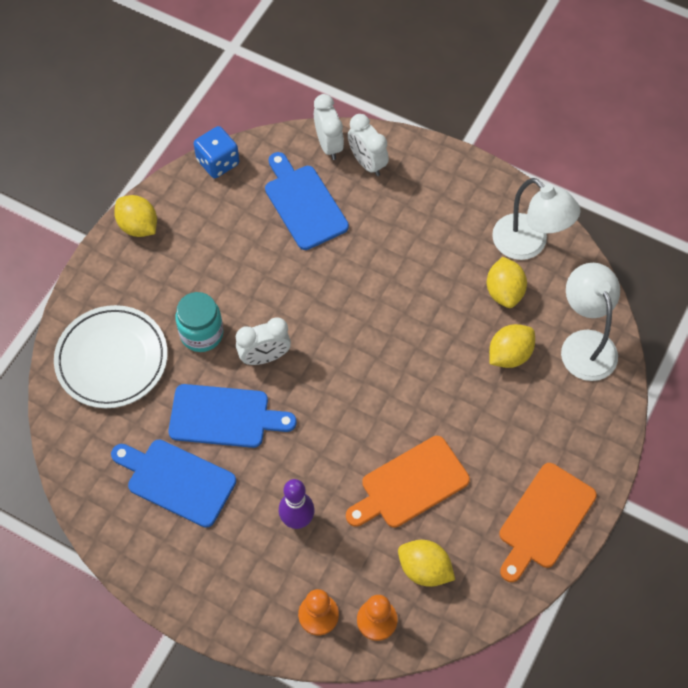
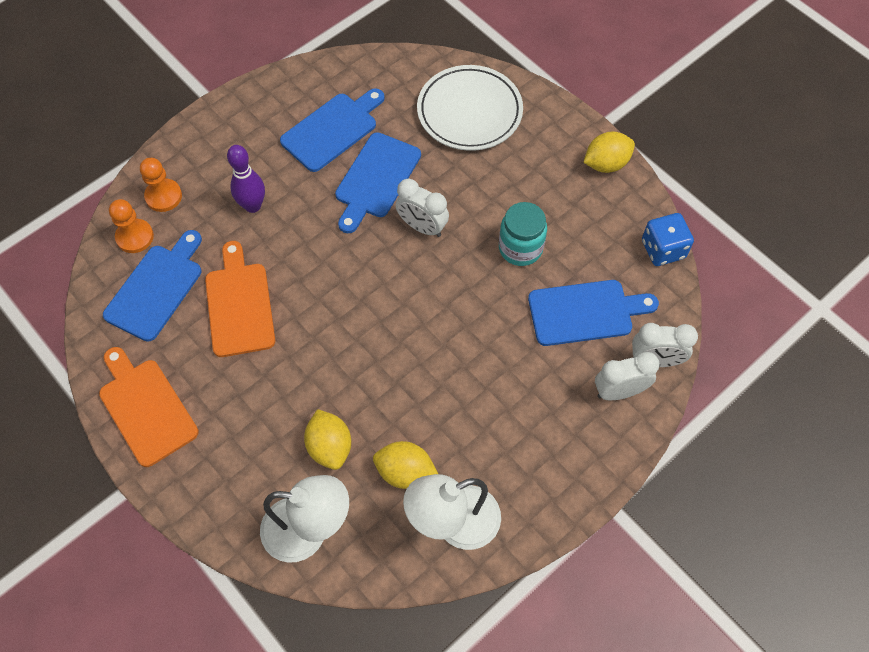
camera: 110 degrees right, 0 degrees up
turquoise jar [175,292,223,352] -> turquoise jar moved to [499,202,547,266]
white clock [236,317,291,365] -> white clock turned 60 degrees counterclockwise [396,179,449,237]
yellow lemon [398,540,455,587] -> blue cutting board [103,230,202,342]

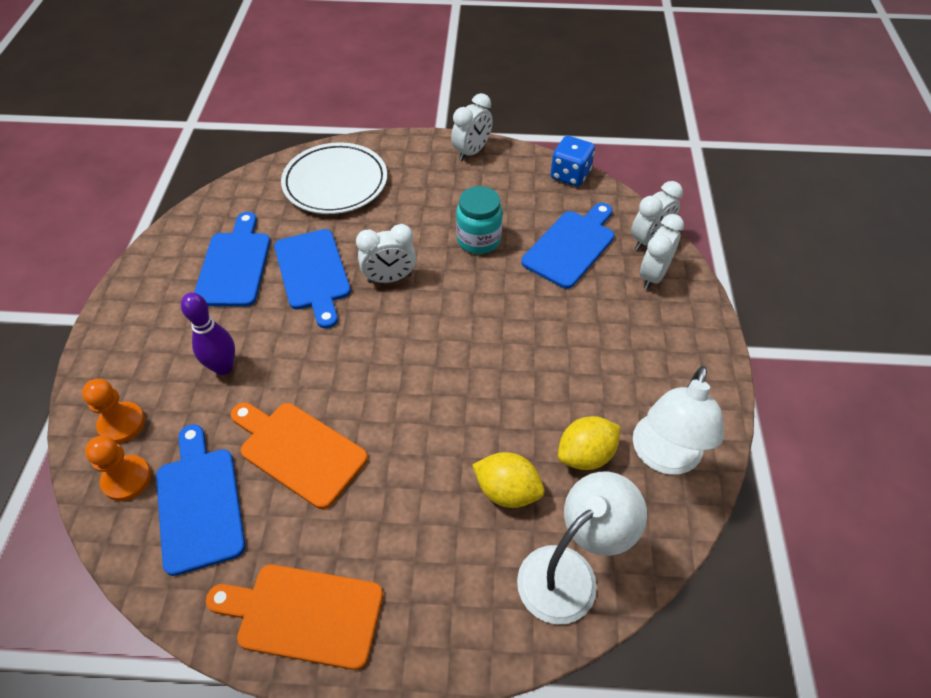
camera: 45 degrees left, 10 degrees down
yellow lemon [583,132,635,173] -> white clock [451,93,493,161]

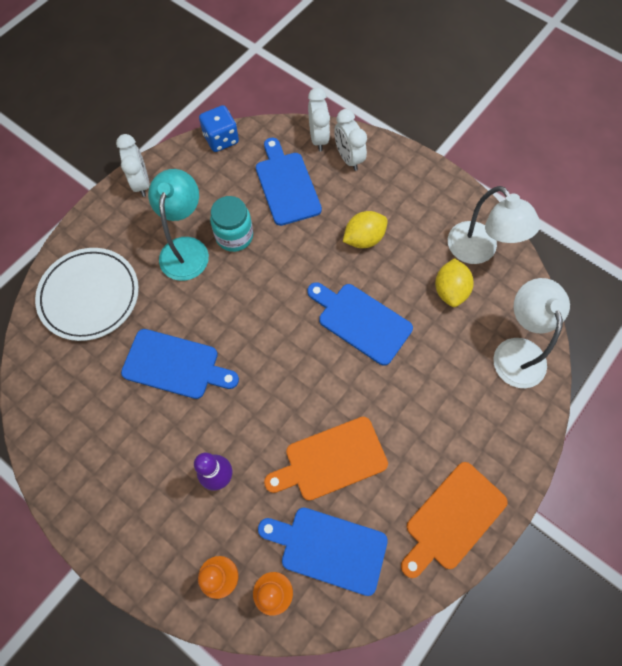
camera: 55 degrees left, 15 degrees up
blue cutting board [194,212,270,307] -> blue cutting board moved to [307,282,413,366]
white clock [356,224,416,283] -> none
yellow lemon [472,452,544,508] -> yellow lemon moved to [343,211,388,248]
none -> turquoise lamp [148,169,209,281]

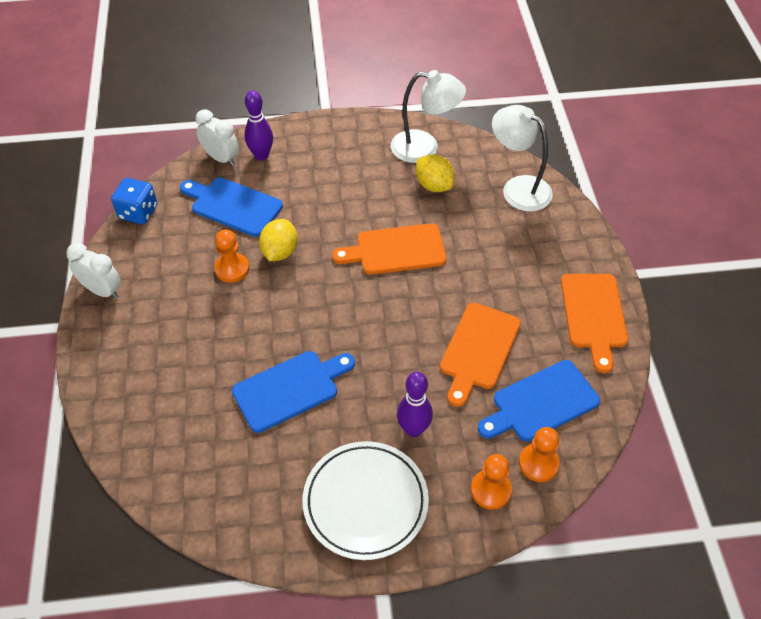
camera: 45 degrees left, 15 degrees down
white plate [35,248,139,341] -> white plate moved to [303,441,429,560]
turquoise lamp [148,169,209,281] -> none
turquoise jar [210,196,253,252] -> orange pawn [214,230,249,283]
blue cutting board [307,282,413,366] -> orange cutting board [332,223,447,275]
white clock [334,109,367,171] -> purple bowling pin [245,90,273,161]
yellow lemon [343,211,388,248] -> yellow lemon moved to [259,219,298,261]

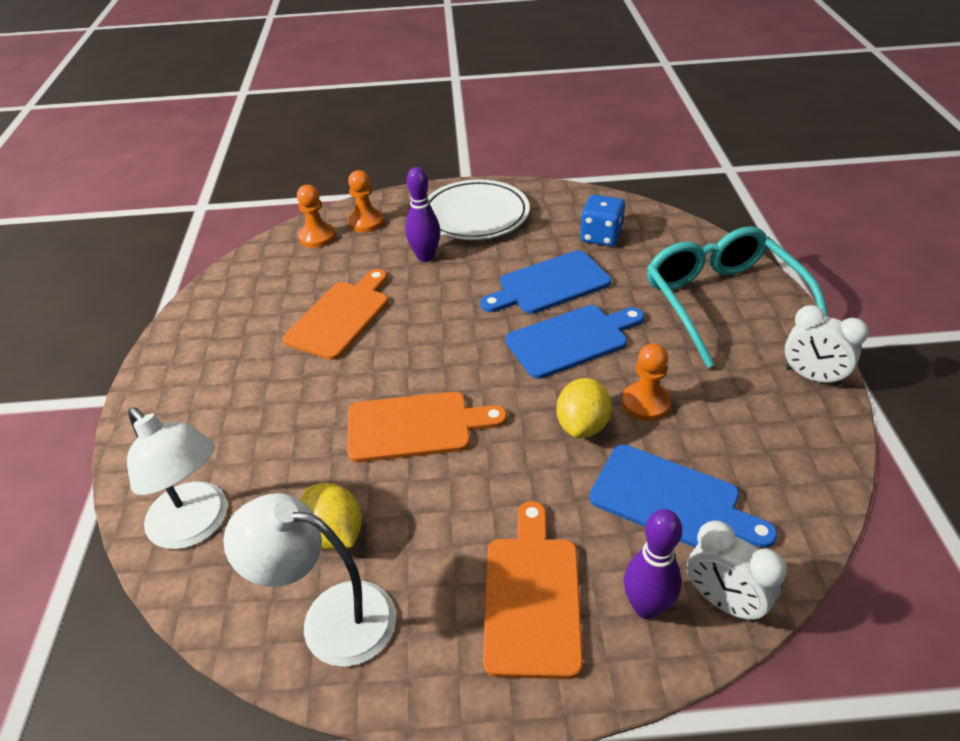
camera: 175 degrees left, 10 degrees down
blue dice [111,178,158,224] -> blue dice moved to [580,195,625,246]
blue cutting board [478,360,600,442] -> blue cutting board moved to [505,305,644,379]
orange cutting board [561,274,628,373] -> orange cutting board moved to [483,501,583,679]
none -> turquoise glasses [647,226,828,368]

